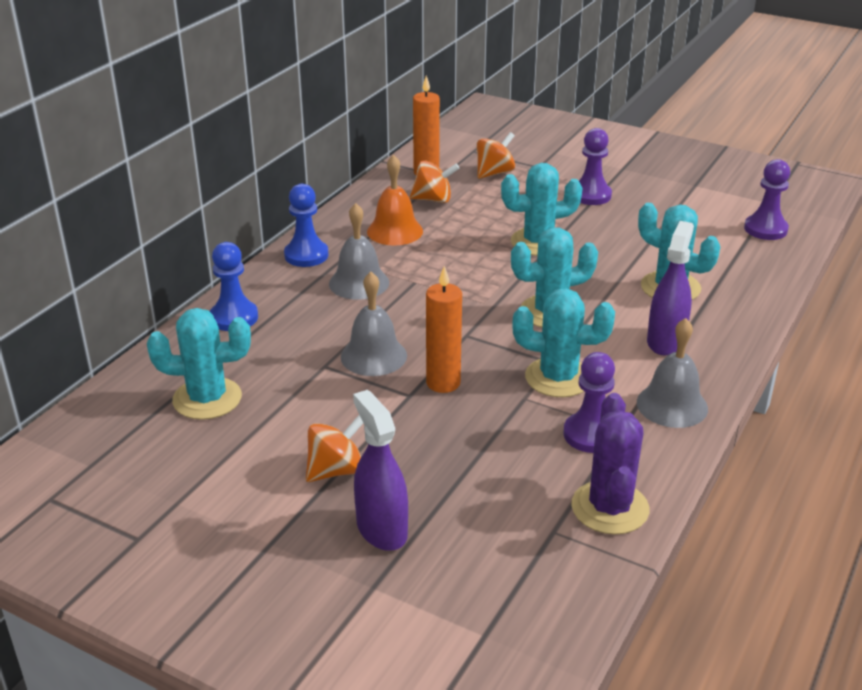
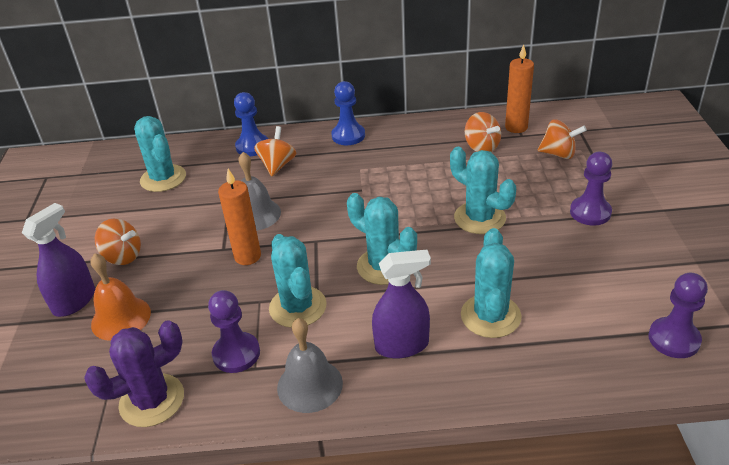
camera: 60 degrees right, 5 degrees up
grey bell [329,203,389,300] -> none
orange bell [367,155,423,246] -> orange bell moved to [91,253,151,341]
none -> orange spinning top [254,126,296,176]

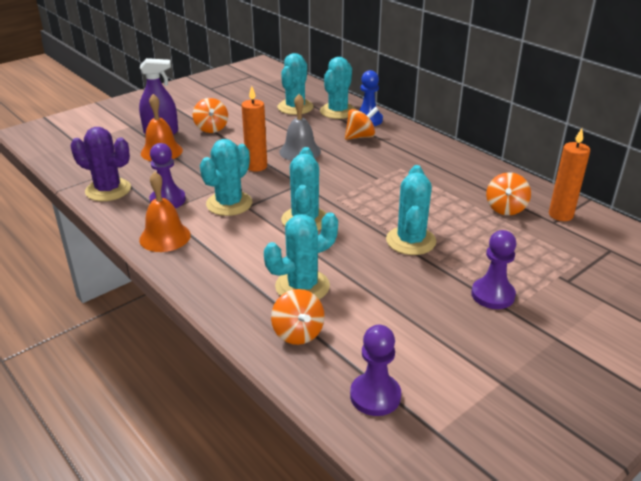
camera: 50 degrees right, 5 degrees down
grey bell [277,318,343,413] -> orange bell [139,171,191,252]
blue pawn [331,81,365,145] -> none
purple spray bottle [372,250,431,359] -> none
orange spinning top [538,119,587,159] -> orange spinning top moved to [271,289,325,345]
none -> turquoise cactus [320,57,356,119]

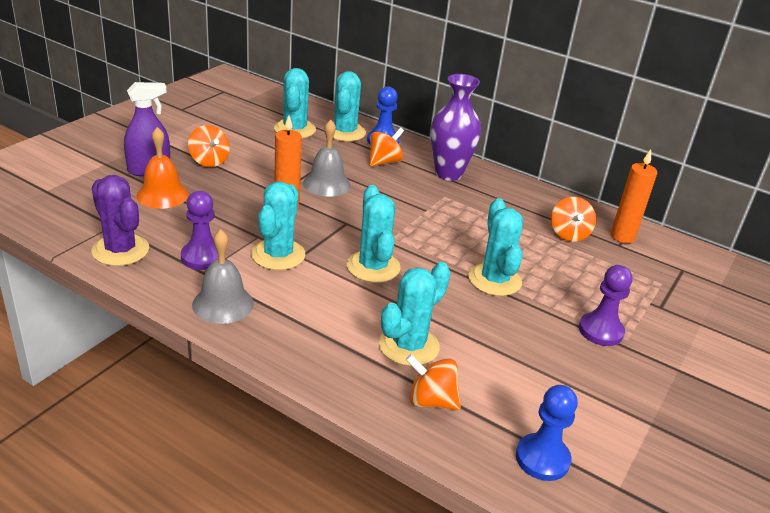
camera: 20 degrees left, 0 degrees up
purple cactus [71,127,131,201] -> purple cactus turned 45 degrees clockwise [91,175,149,266]
orange bell [139,171,191,252] -> grey bell [192,229,254,324]
orange spinning top [271,289,325,345] -> orange spinning top turned 150 degrees clockwise [406,354,461,410]
purple pawn [350,325,401,416] -> blue pawn [516,385,578,481]
none -> purple vase [431,74,481,181]

